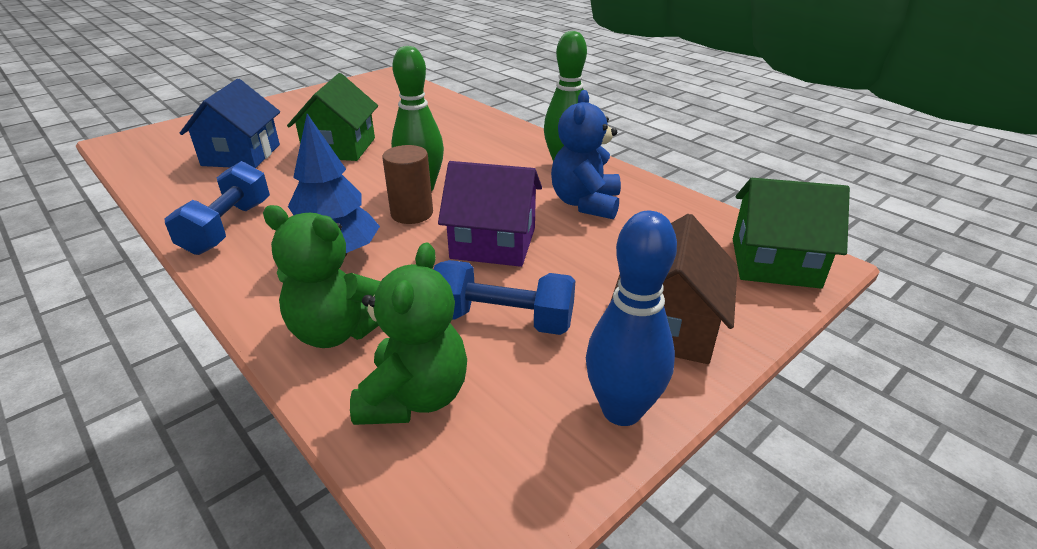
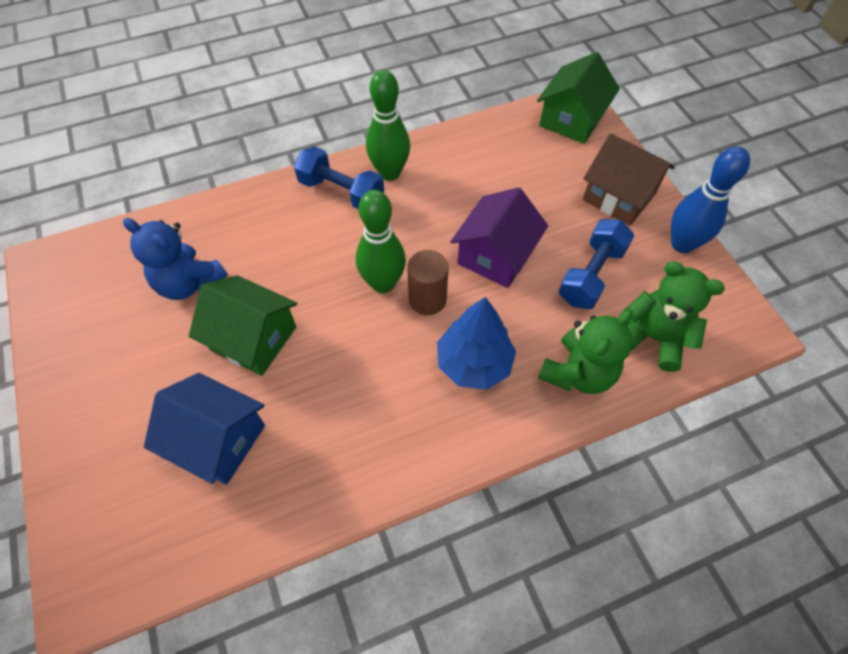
camera: 70 degrees left, 25 degrees up
blue dumbbell [165,161,270,255] -> blue dumbbell moved to [294,146,384,209]
blue teddy bear [551,90,621,219] -> blue teddy bear moved to [123,218,228,300]

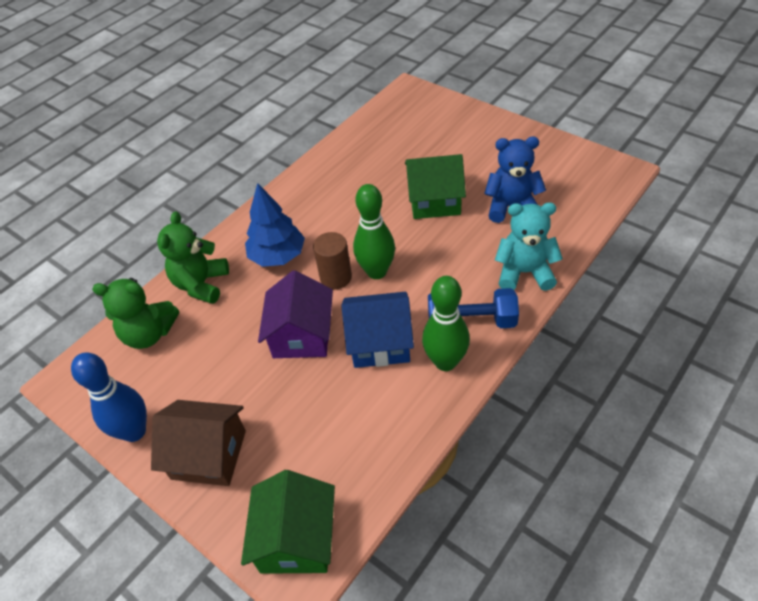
camera: 155 degrees right, 10 degrees down
blue house [144,373,265,485] -> blue house moved to [341,292,414,368]
blue dumbbell [559,219,634,309] -> none
none -> turquoise teddy bear [495,202,563,291]

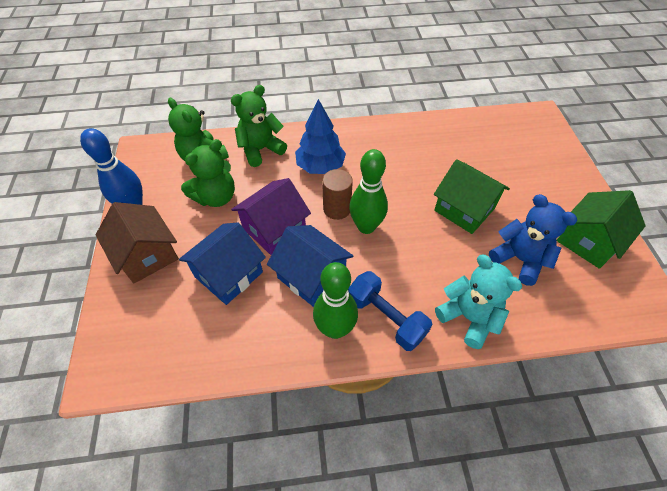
camera: 40 degrees right, 5 degrees up
green house [241,470,335,574] -> green house moved to [557,190,646,269]
none -> blue house [179,222,266,305]
none -> green teddy bear [181,139,235,207]

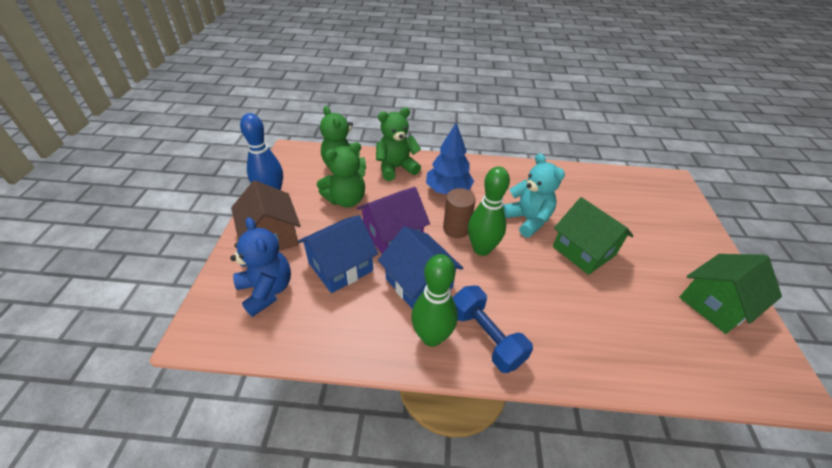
camera: 10 degrees right, 10 degrees down
turquoise teddy bear [435,255,522,349] -> turquoise teddy bear moved to [503,153,565,238]
blue teddy bear [489,194,577,286] -> blue teddy bear moved to [230,217,291,317]

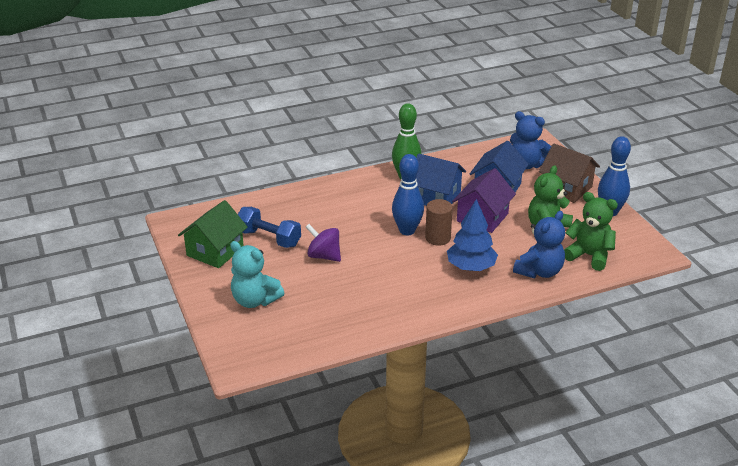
camera: 155 degrees right, 10 degrees down
green teddy bear [376,107,421,181] -> blue teddy bear [513,211,565,278]
blue dumbbell [453,285,533,373] -> blue dumbbell moved to [238,207,301,248]
green bowling pin [468,166,510,256] -> blue bowling pin [392,154,424,235]
turquoise teddy bear [503,153,565,238] -> turquoise teddy bear moved to [230,241,284,308]
green house [553,197,633,275] -> purple spinning top [306,224,341,262]

